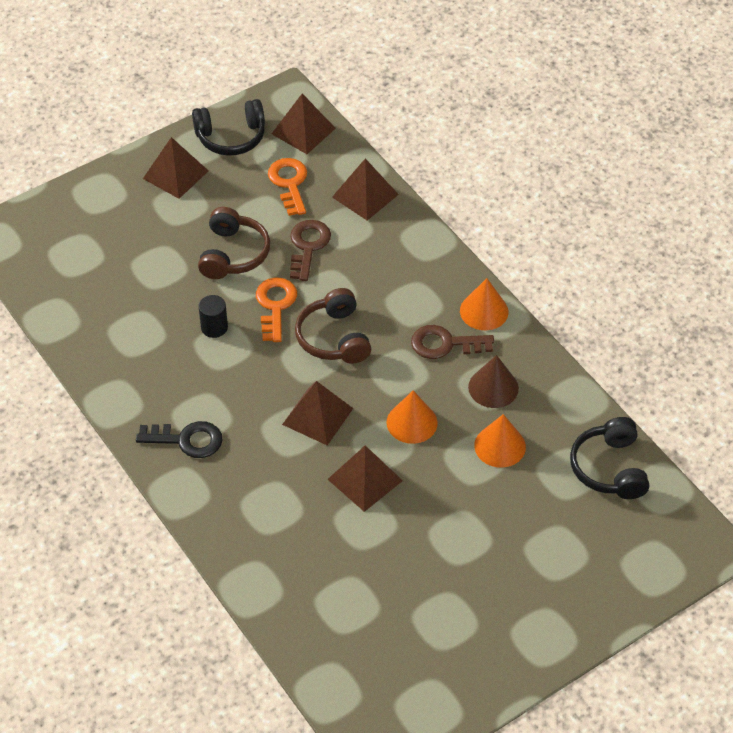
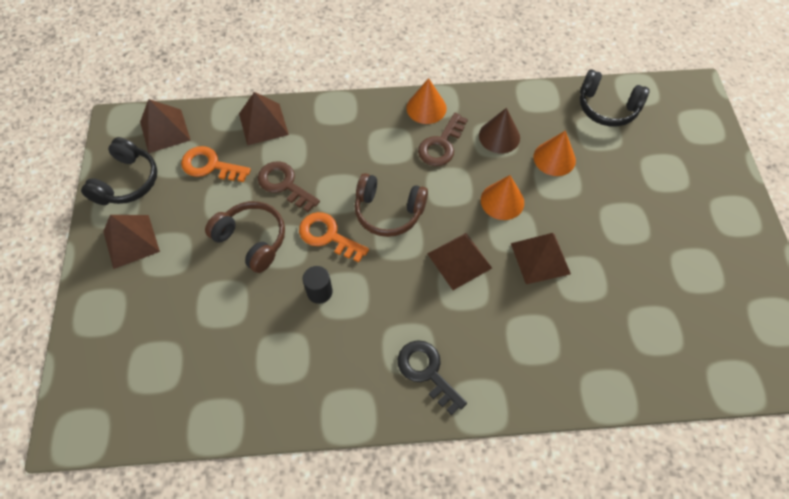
camera: 60 degrees left, 10 degrees up
black key [136,421,223,458] -> black key turned 75 degrees counterclockwise [398,340,467,415]

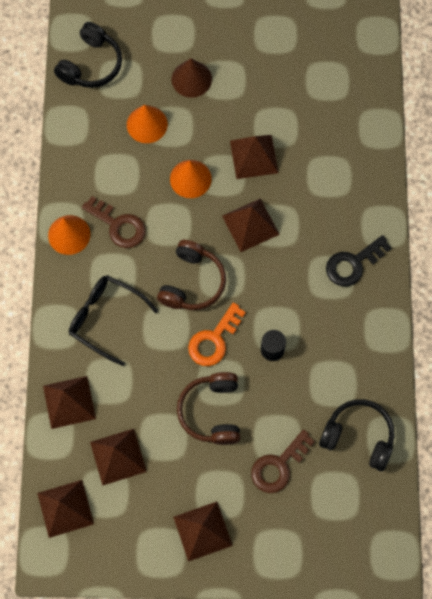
camera: 85 degrees left, 10 degrees up
black headphones [81,137,157,205] -> black headphones moved to [319,399,394,471]
orange key [181,146,251,182] -> brown pyramid [90,429,147,486]
brown headphones [205,201,285,273] -> brown headphones turned 45 degrees counterclockwise [177,372,240,445]
brown key [258,161,320,212] -> brown key moved to [251,429,315,493]
brown cone [479,108,520,153] -> brown cone moved to [171,58,212,98]
none -> black glasses [69,275,158,366]

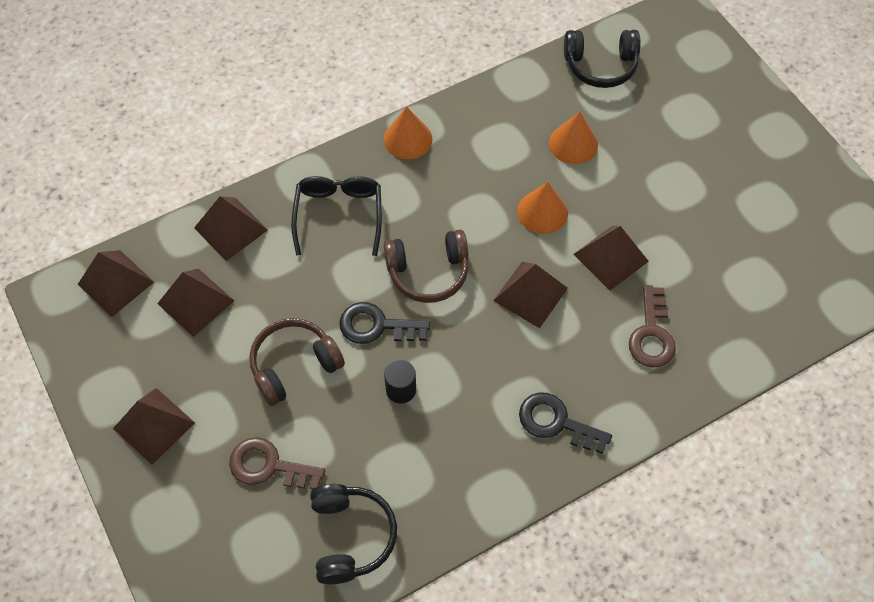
camera: 60 degrees right, 10 degrees down
brown key [82,196,146,248] -> brown key moved to [629,285,676,368]
brown cone [171,58,212,98] -> none
orange key [188,302,246,366] -> black key [339,302,430,344]

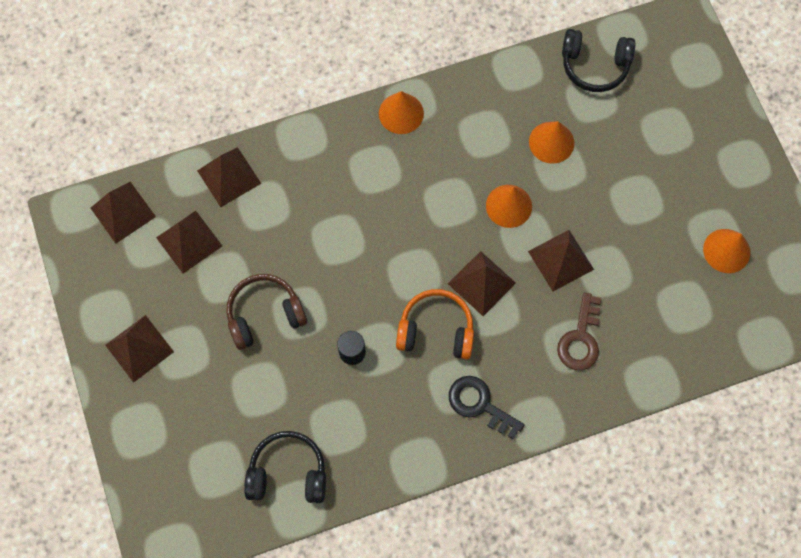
camera: 10 degrees right, 10 degrees up
brown key [229,437,325,489] -> none
black glasses [291,176,382,256] -> none
black headphones [310,484,397,584] -> black headphones turned 90 degrees counterclockwise [244,431,326,503]
black key [339,302,430,344] -> none
brown headphones [384,230,468,303] -> none
none -> orange headphones [396,289,474,360]
none -> orange cone [703,229,750,273]

